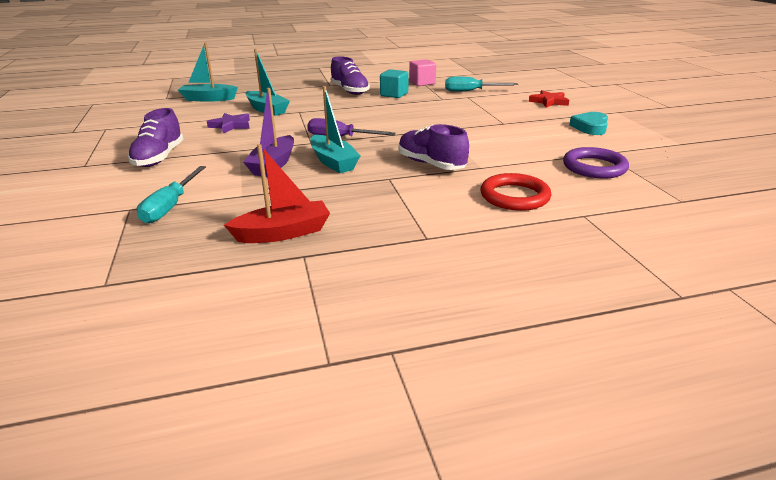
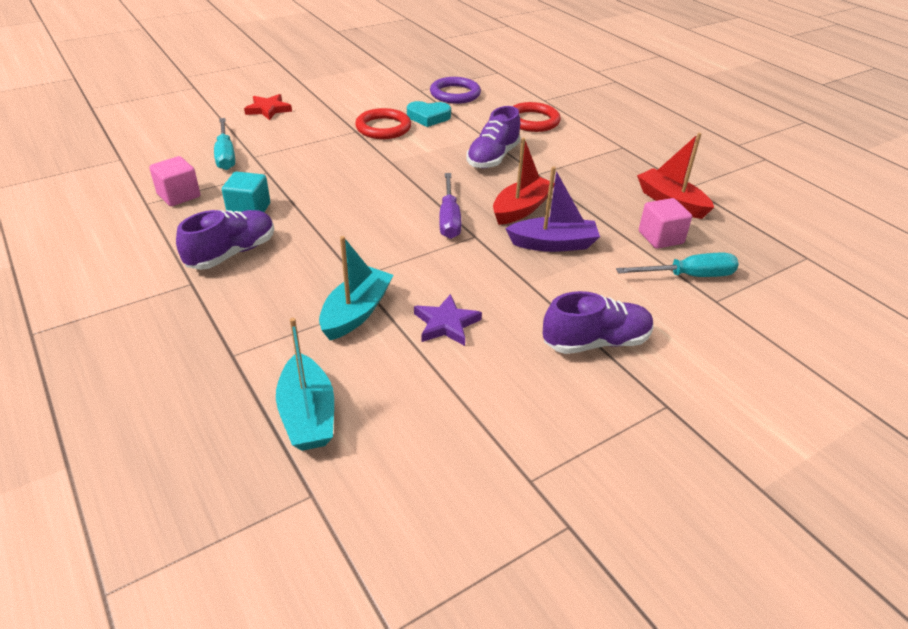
camera: 110 degrees left, 10 degrees up
turquoise boat [310,86,360,173] -> red boat [493,137,555,225]
turquoise heart [569,112,608,135] -> turquoise heart moved to [407,101,451,127]
none -> red ring [355,108,411,139]
none -> pink cube [639,198,692,249]

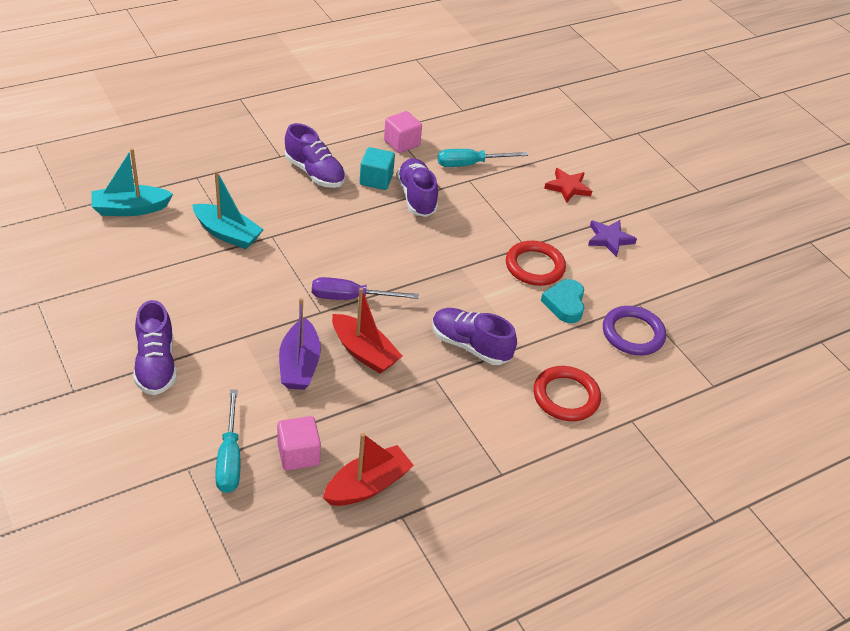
camera: 90 degrees right, 5 degrees up
purple star [414,294,482,346] -> purple star moved to [588,220,637,257]
none -> purple shoe [396,158,438,217]

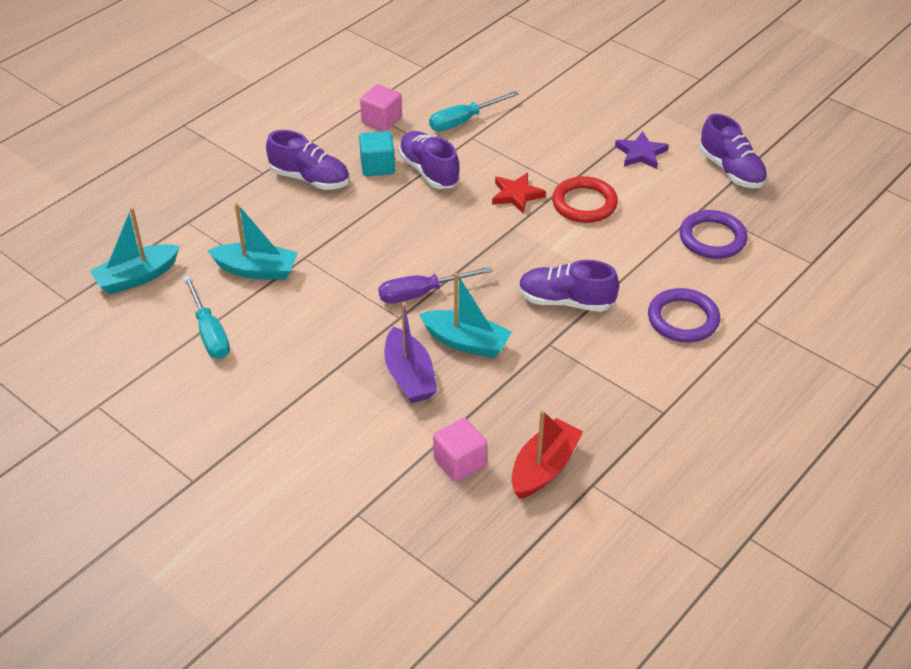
camera: 15 degrees left, 0 degrees up
purple shoe [134,300,177,395] -> purple shoe moved to [700,114,768,189]
turquoise screwdriver [215,389,240,493] -> turquoise screwdriver moved to [183,275,230,359]
red boat [332,287,402,374] -> turquoise boat [419,273,512,358]
red ring [533,366,601,421] -> purple ring [648,288,720,343]
turquoise heart [541,279,584,323] -> none
red star [544,168,592,203] -> red star moved to [492,173,546,214]

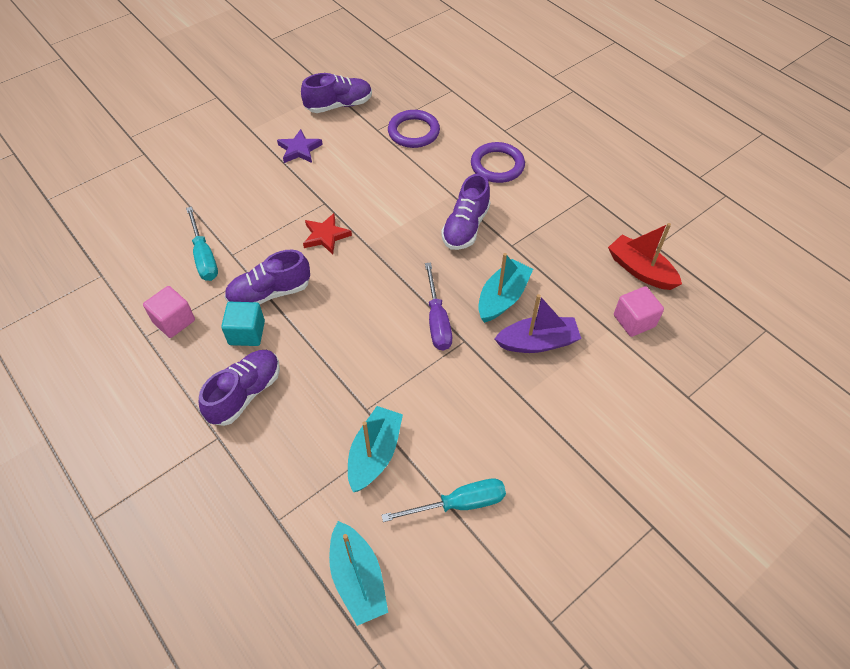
camera: 80 degrees left, 10 degrees up
red ring [552,176,618,223] -> none

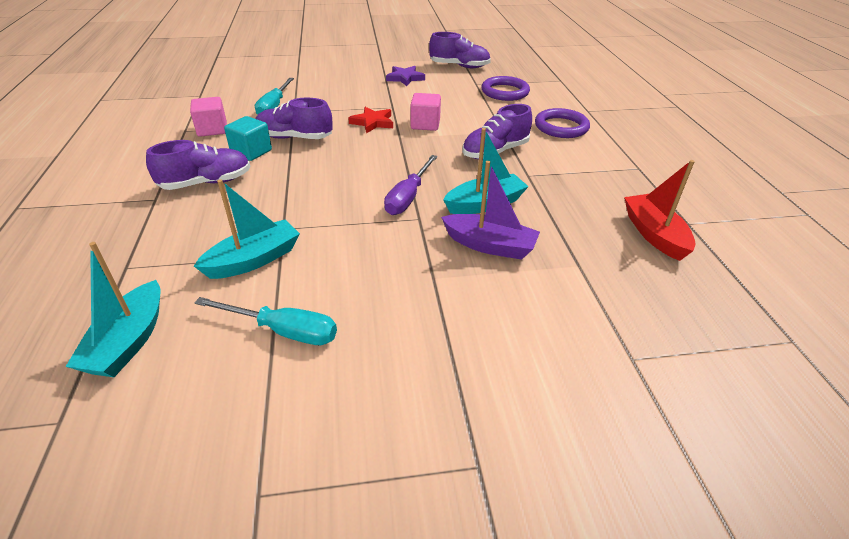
camera: 30 degrees right, 15 degrees down
pink cube [614,286,664,337] -> pink cube moved to [410,93,441,131]

